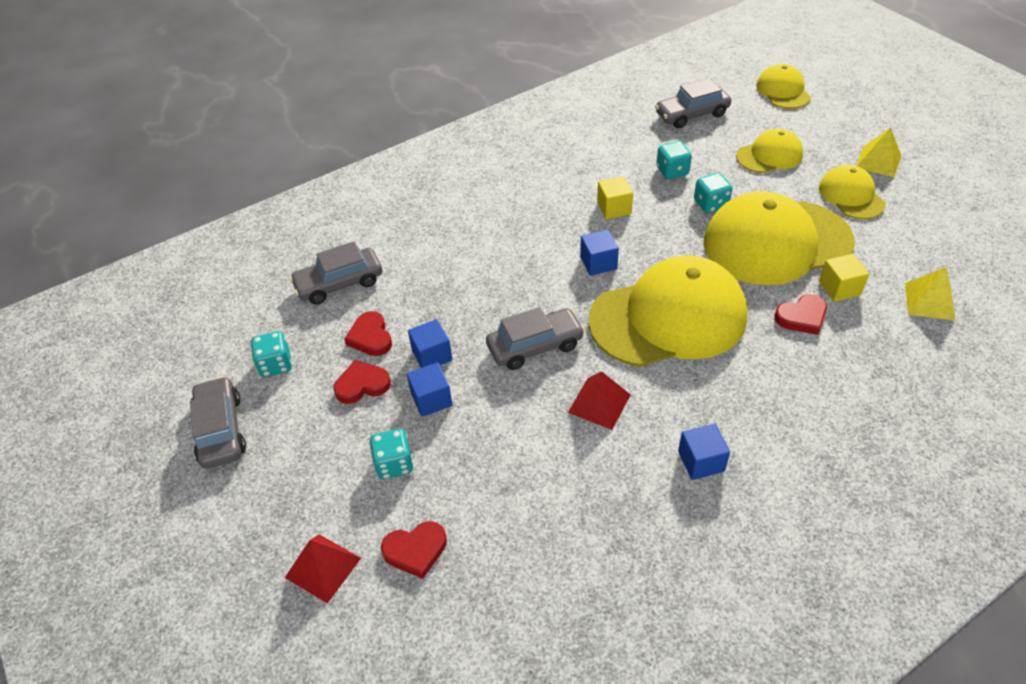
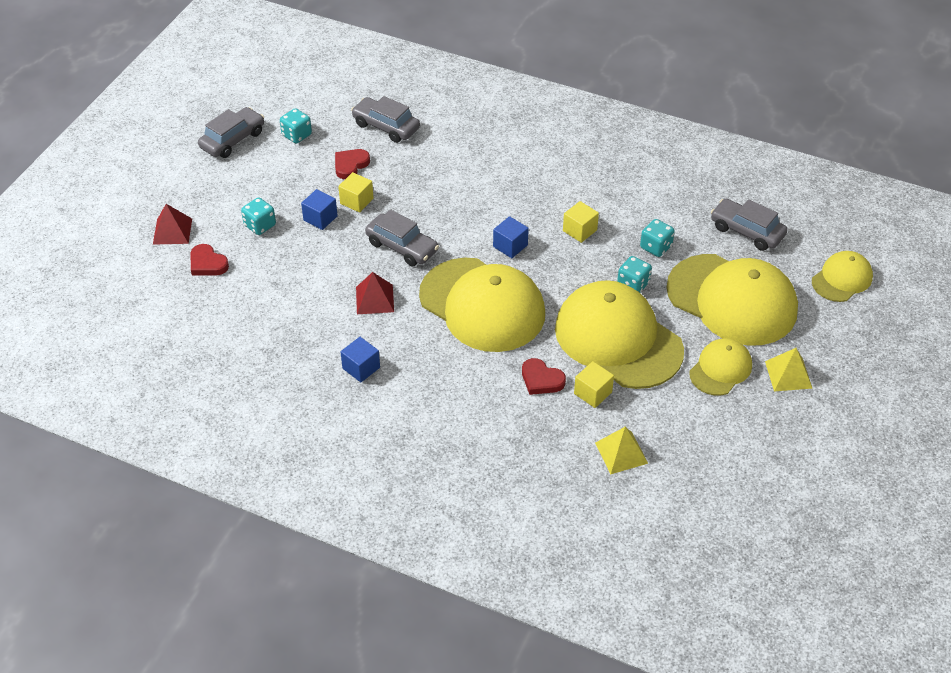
camera: 55 degrees right, 0 degrees up
red heart [333,360,391,404] -> none
blue cube [408,319,452,368] -> yellow cube [338,172,374,212]
yellow cap [736,128,803,173] -> yellow cap [666,254,798,346], size x1.97

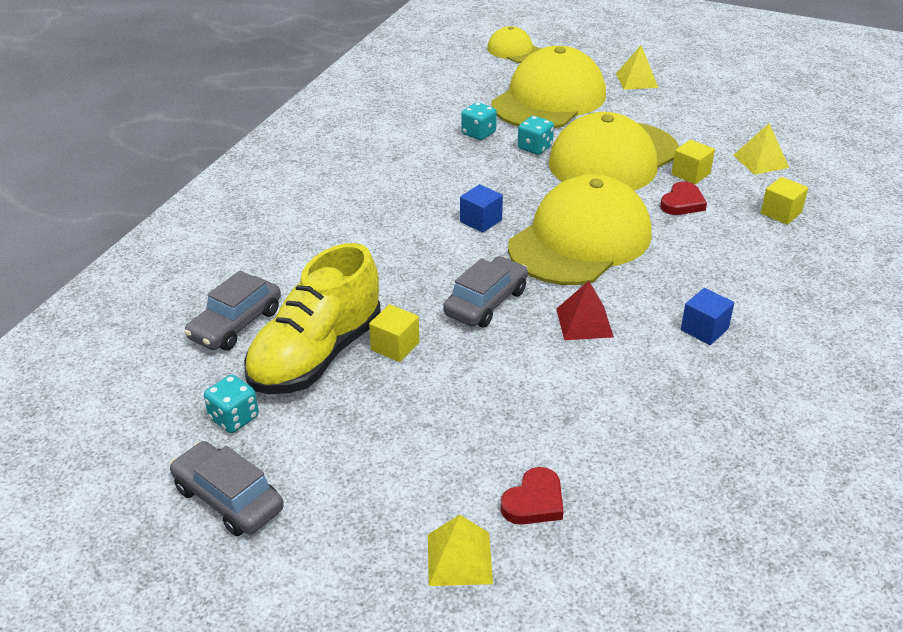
camera: 90 degrees left, 10 degrees down
red pyramid [153,204,192,245] -> yellow pyramid [428,515,493,586]
turquoise dice [241,198,276,235] -> none
blue cube [301,189,338,230] -> none
red heart [335,149,370,179] -> yellow shoe [244,243,381,394]
yellow cube [563,201,599,243] -> yellow cube moved to [761,177,808,225]
yellow cap [689,338,752,395] -> none
grey car [711,199,788,251] -> none

